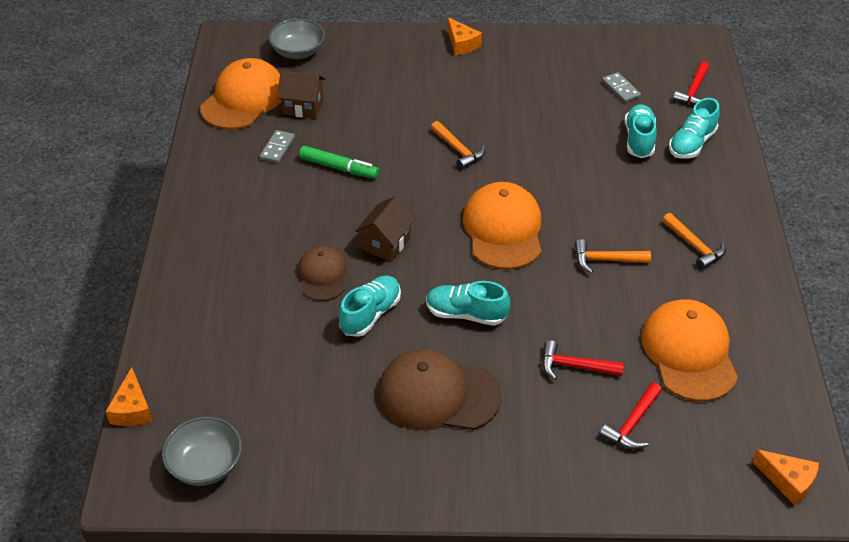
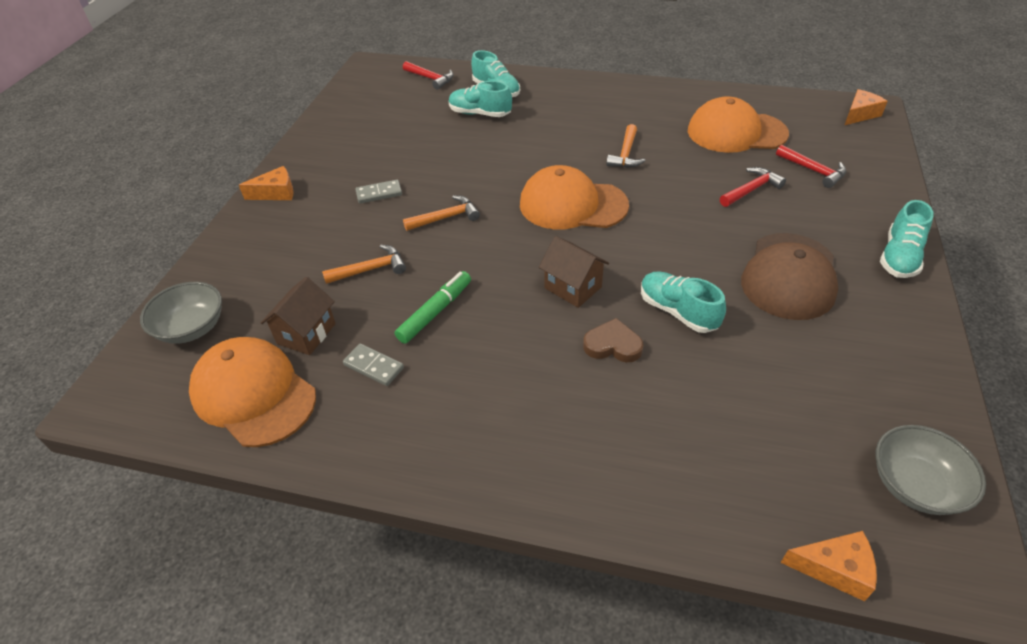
camera: 75 degrees left, 0 degrees up
brown cap [298,246,347,301] -> brown heart [583,318,644,362]
turquoise shoe [426,281,510,326] -> turquoise shoe moved to [880,200,934,278]
red hammer [542,340,624,380] -> red hammer turned 150 degrees counterclockwise [720,167,786,207]
grey domino [602,72,641,103] -> grey domino moved to [355,180,402,203]
orange hammer [662,213,726,270] -> orange hammer moved to [322,245,406,284]

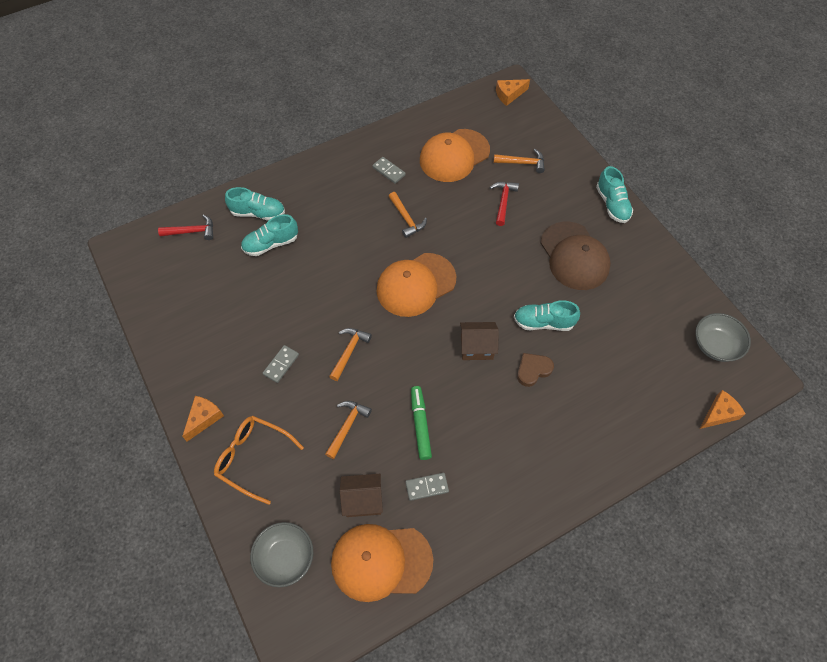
camera: 45 degrees left, 15 degrees up
brown house [261,277,336,355] -> brown house turned 75 degrees counterclockwise [340,474,383,517]
red hammer [776,145,846,188] -> orange hammer [494,149,545,173]
orange cheese [845,89,888,125] -> orange cheese turned 120 degrees counterclockwise [496,79,530,106]
none -> orange glasses [214,416,304,505]
none -> grey domino [372,157,406,184]

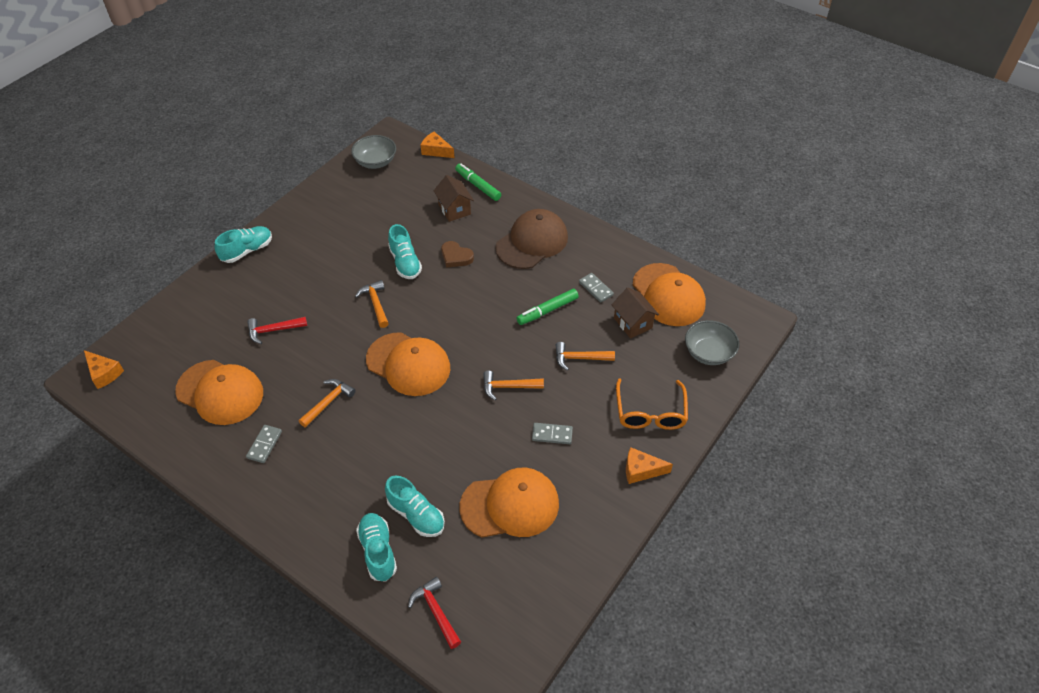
camera: 115 degrees left, 10 degrees down
brown house [460,322,499,360] -> brown house moved to [434,175,474,222]
orange hammer [494,149,545,173] -> orange hammer moved to [355,280,389,328]
brown cap [540,221,611,290] -> brown cap moved to [495,209,568,269]
none -> green marker [455,164,501,201]
none -> orange cap [459,468,559,538]

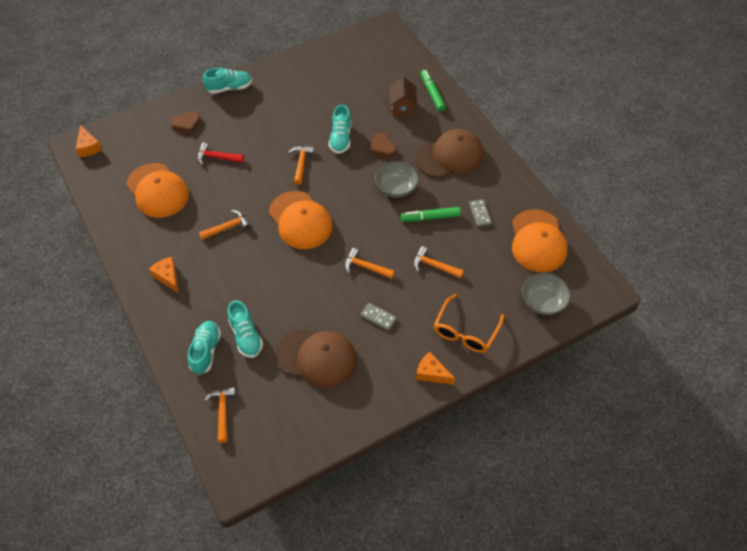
camera: 25 degrees right, 5 degrees up
grey domino [246,425,282,463] -> none
grey bowl [351,135,396,169] -> grey bowl moved to [375,161,419,198]
red hammer [408,577,461,649] -> orange hammer [204,387,236,443]
orange cheese [421,131,455,158] -> orange cheese moved to [149,257,178,293]
orange cap [459,468,559,538] -> brown cap [276,329,357,388]
brown house [612,287,659,339] -> none
none -> brown heart [170,111,201,133]

